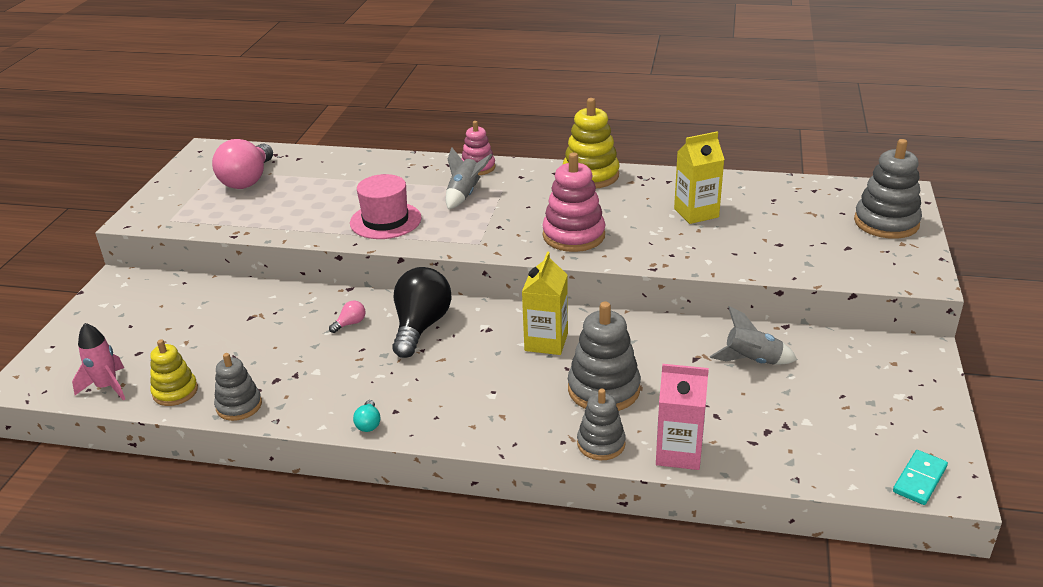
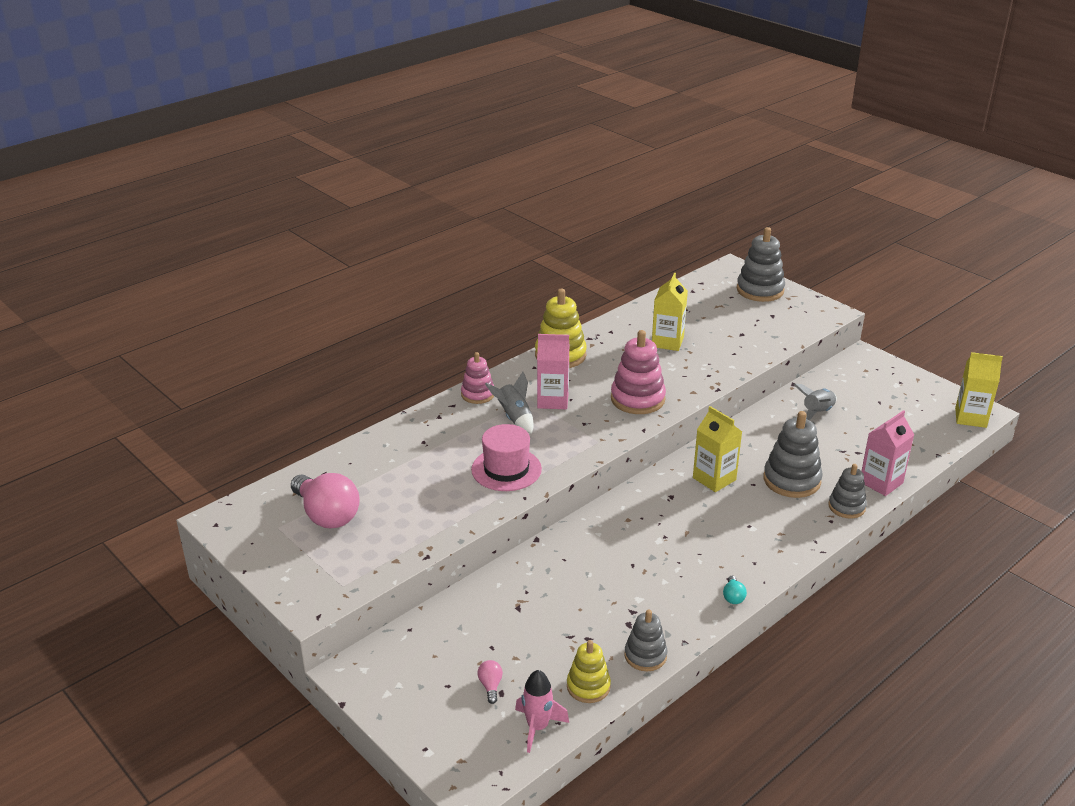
camera: 55 degrees left, 0 degrees up
pink light bulb [329,301,365,333] -> pink light bulb moved to [477,660,503,704]
turquoise light bulb [353,400,380,432] -> turquoise light bulb turned 60 degrees clockwise [723,576,747,604]
black light bulb [392,267,452,358] -> none
turquoise domino [893,450,948,505] -> yellow carton [955,352,1003,428]
none -> pink carton [537,334,569,409]

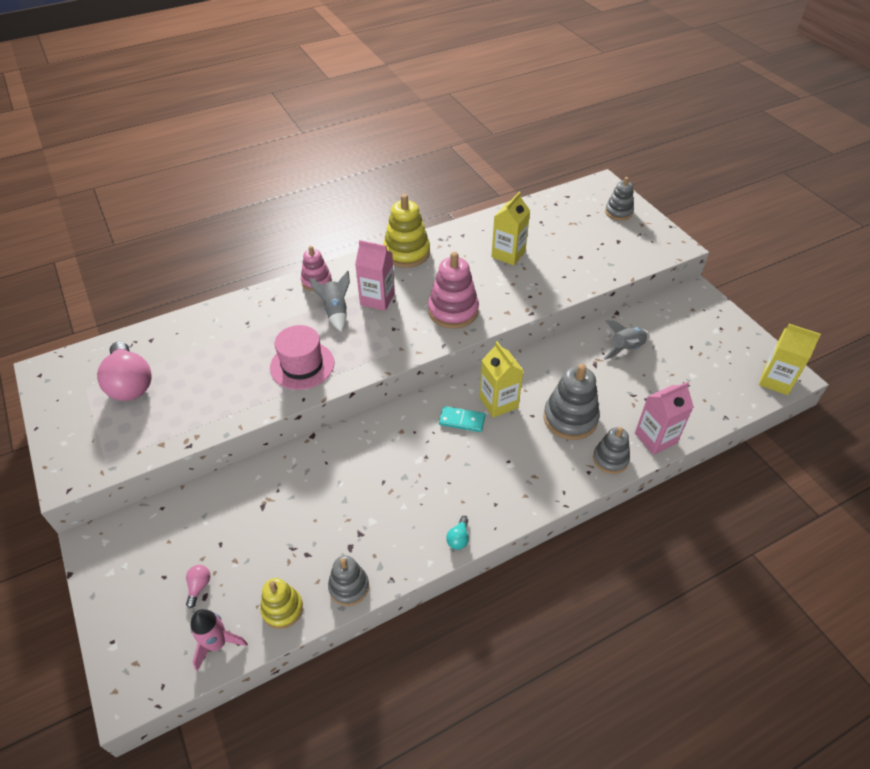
camera: 15 degrees right, 15 degrees up
grey stacking toy [737,227,785,302] -> grey stacking toy [605,177,634,220], size x0.62
none -> turquoise domino [439,406,485,432]

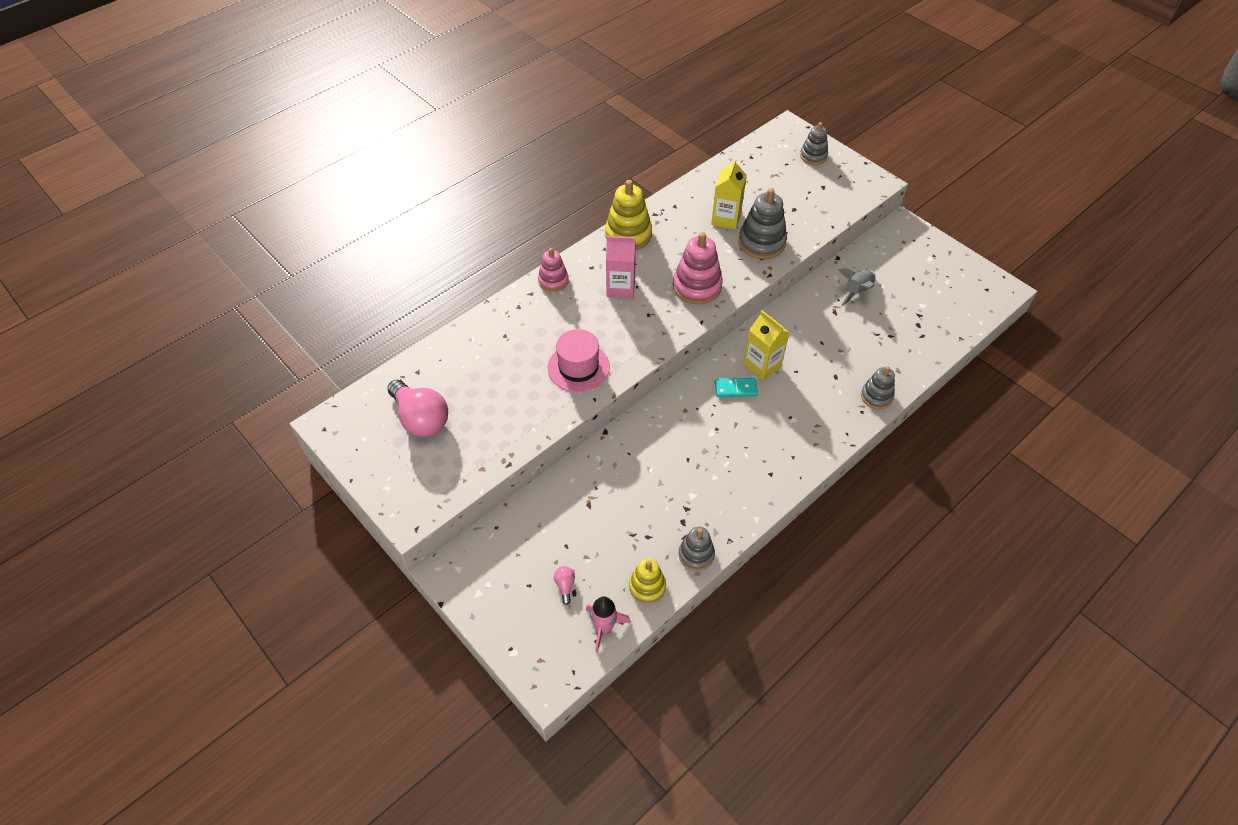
camera: 15 degrees left, 5 degrees up
grey rocket [309,271,350,331] -> none
turquoise light bulb [446,517,469,550] -> none
grey stacking toy [544,364,600,440] -> grey stacking toy moved to [739,188,787,259]
pink carton [635,382,694,455] -> none
yellow carton [759,324,821,395] -> none

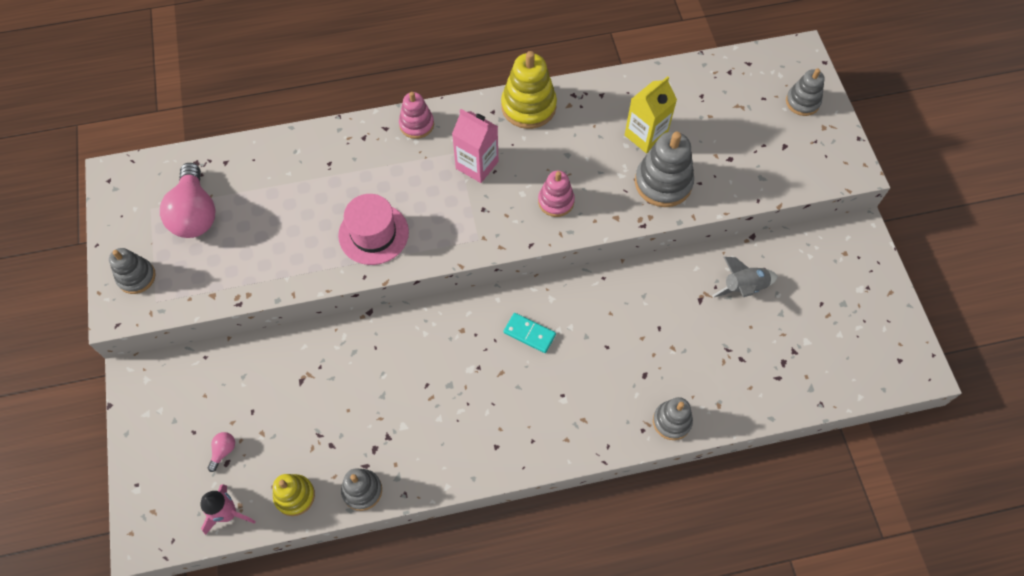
camera: 30 degrees right, 10 degrees up
pink stacking toy [673,232,723,304] -> pink stacking toy [538,171,575,217], size x0.62
yellow carton [743,310,790,380] -> none
none -> grey stacking toy [109,248,156,294]

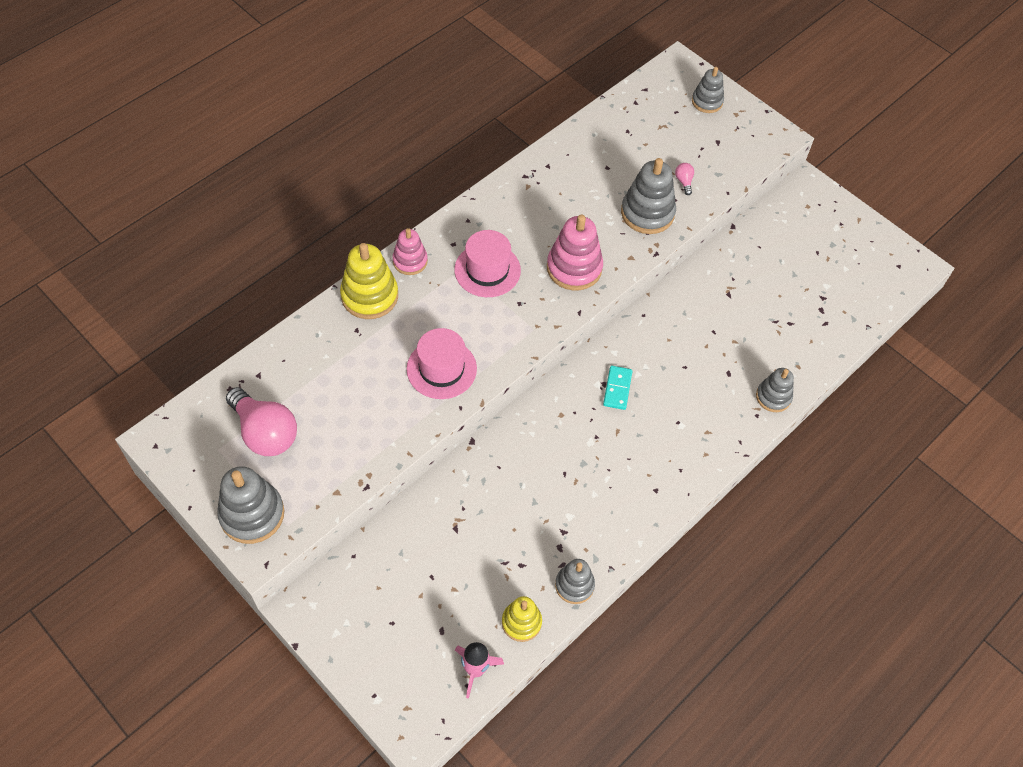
camera: 35 degrees left, 5 degrees down
grey stacking toy [109,248,156,294] -> grey stacking toy [217,466,284,544], size x1.60
pink light bulb [208,432,235,472] -> pink light bulb moved to [675,163,694,195]
pink carton [452,109,498,183] -> pink hat [454,230,521,297]
yellow stacking toy [501,51,557,129] -> yellow stacking toy moved to [340,243,398,319]
turquoise domino [504,313,556,353] -> turquoise domino turned 75 degrees counterclockwise [603,366,632,410]
pink stacking toy [538,171,575,217] -> pink stacking toy [547,215,603,291], size x1.60
yellow carton [625,76,677,153] -> none
grey rocket [712,257,778,297] -> none

